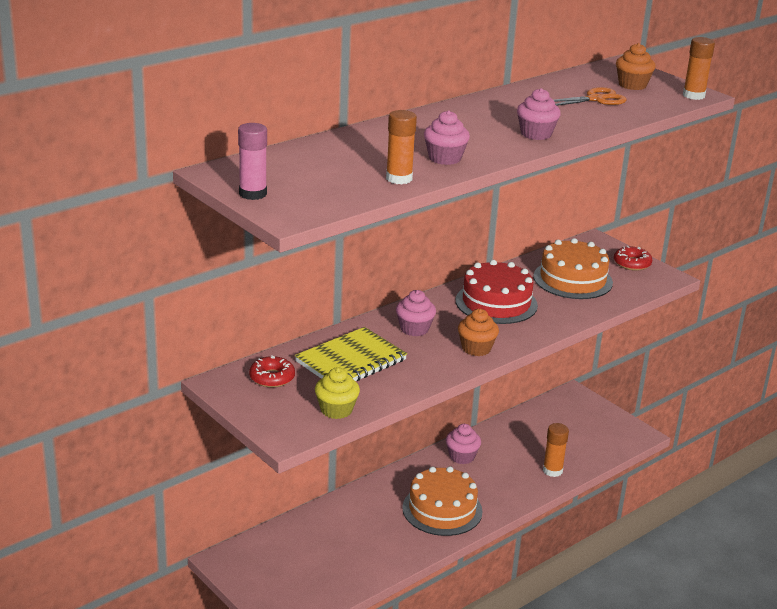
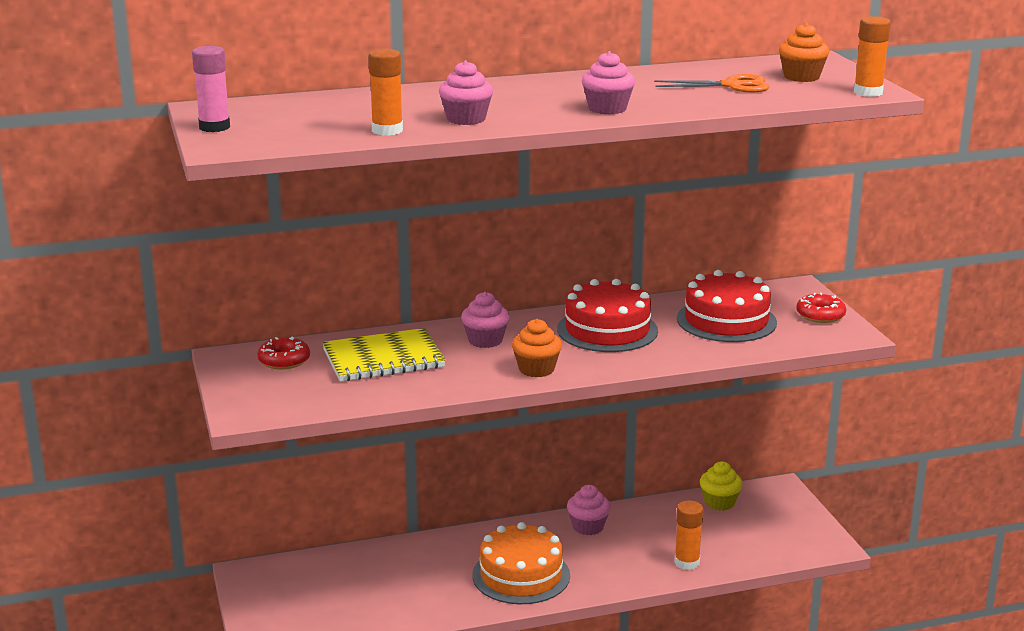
camera: 25 degrees right, 5 degrees down
yellow cupcake [315,367,360,419] -> yellow cupcake moved to [700,461,743,511]
orange cake [533,238,613,299] -> red cake [677,270,777,342]

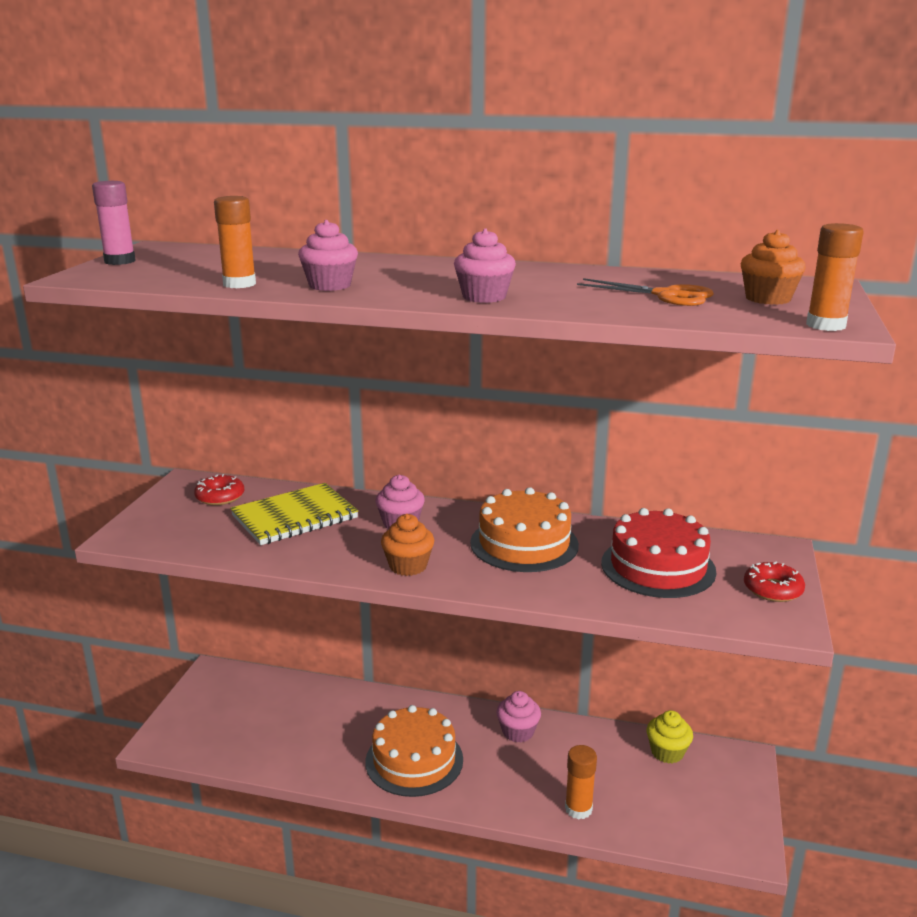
camera: 30 degrees right, 0 degrees up
yellow notebook [322,328,446,381] -> yellow notebook turned 45 degrees counterclockwise [230,483,358,545]
red cake [557,279,658,352] -> orange cake [470,487,579,572]

